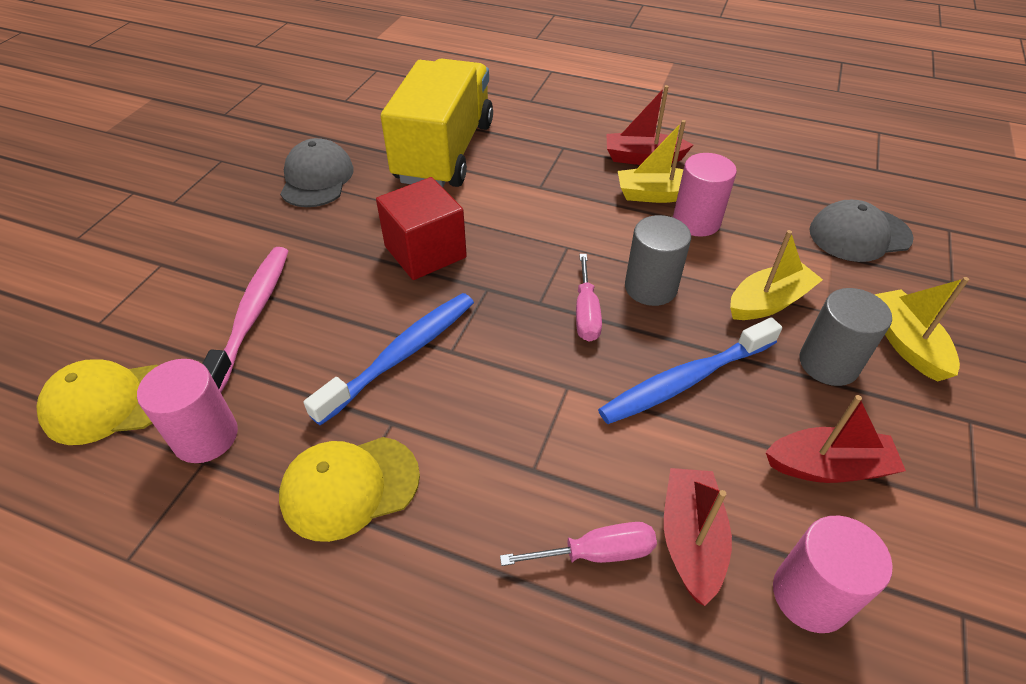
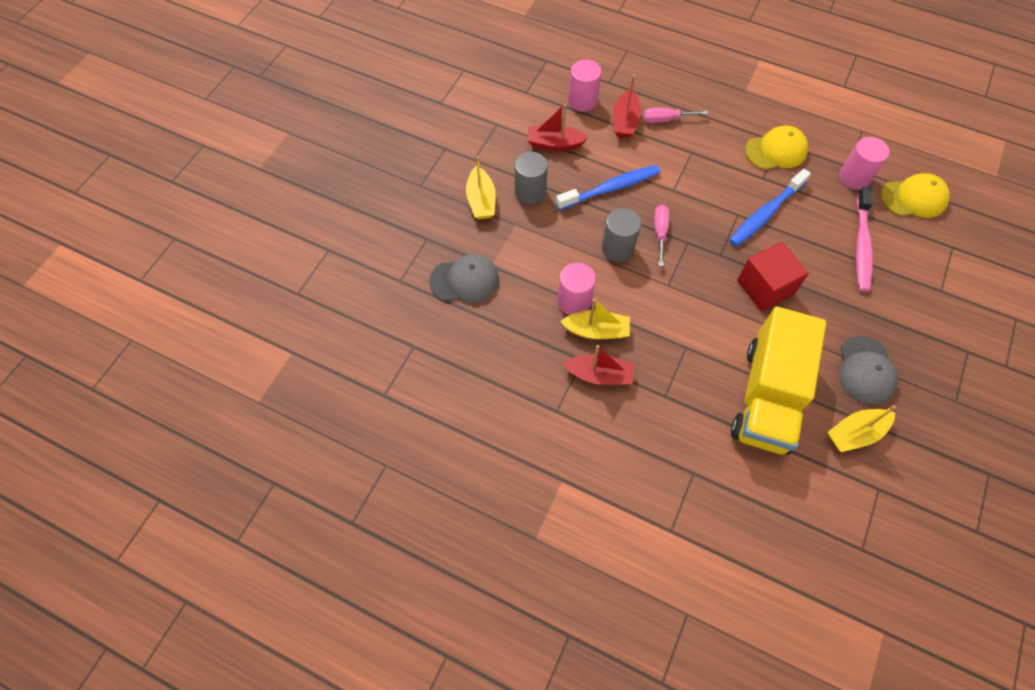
camera: 175 degrees left, 15 degrees up
yellow boat [730,230,823,320] -> yellow boat moved to [828,405,896,452]

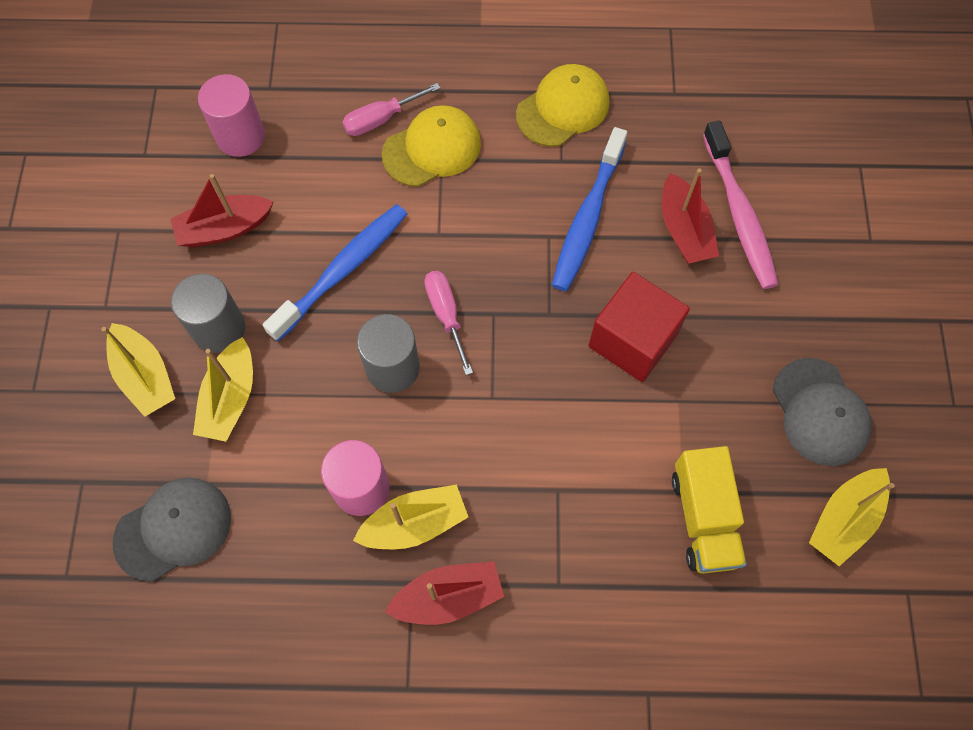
camera: 25 degrees left, 5 degrees up
red boat [613,74,641,138] -> red boat moved to [662,168,719,264]
yellow truck [731,306,827,455] -> yellow truck [672,446,747,574], size x0.57
pink cylinder [839,137,890,190] -> none
yellow cap [881,173,950,218] -> yellow cap moved to [382,105,481,187]
none -> yellow boat [193,337,253,442]

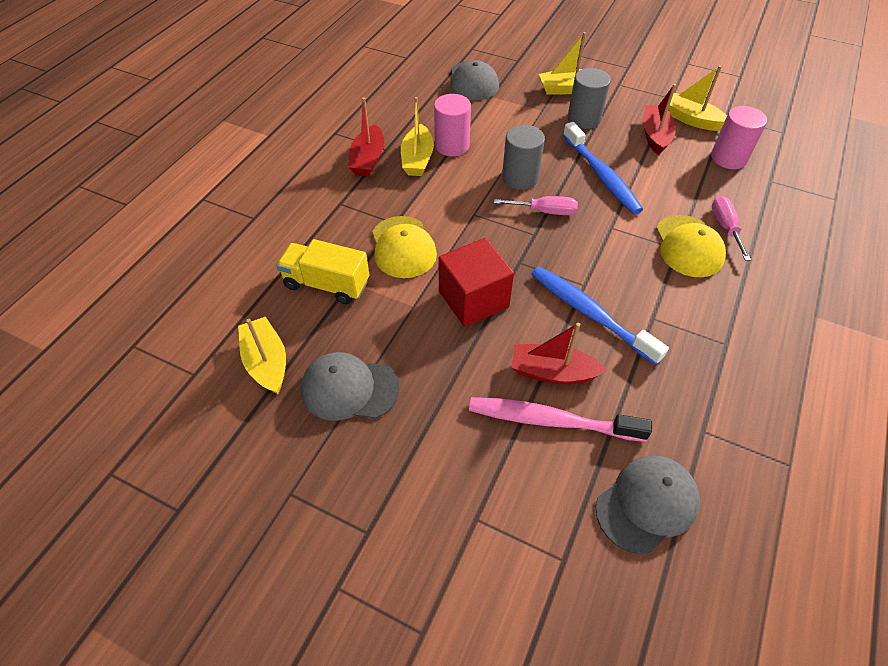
camera: 115 degrees right, 15 degrees down
yellow boat [193,337,253,442] -> yellow boat moved to [668,65,727,131]
yellow cap [516,64,610,147] -> yellow cap moved to [372,216,437,278]
none -> grey cap [595,456,700,554]

